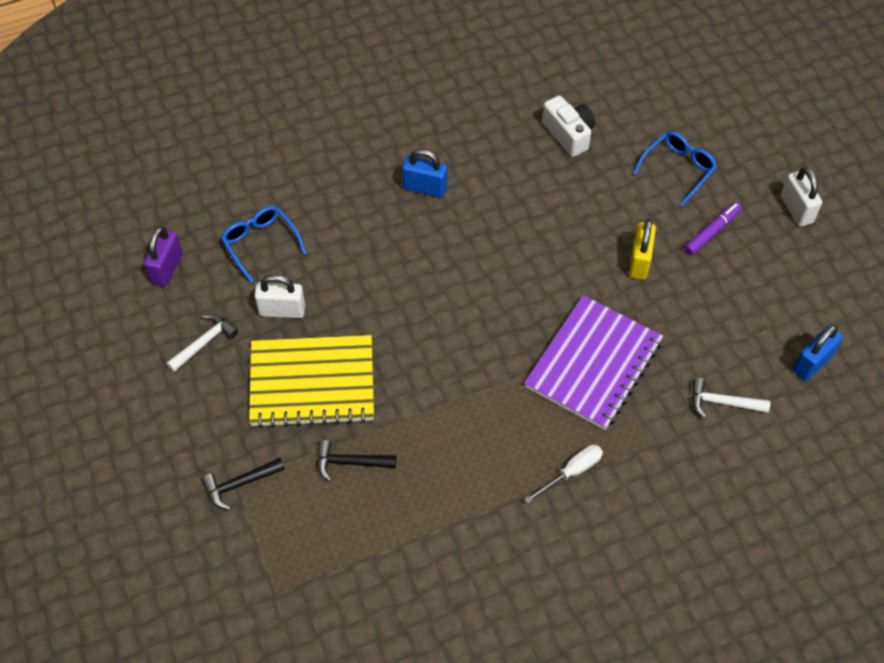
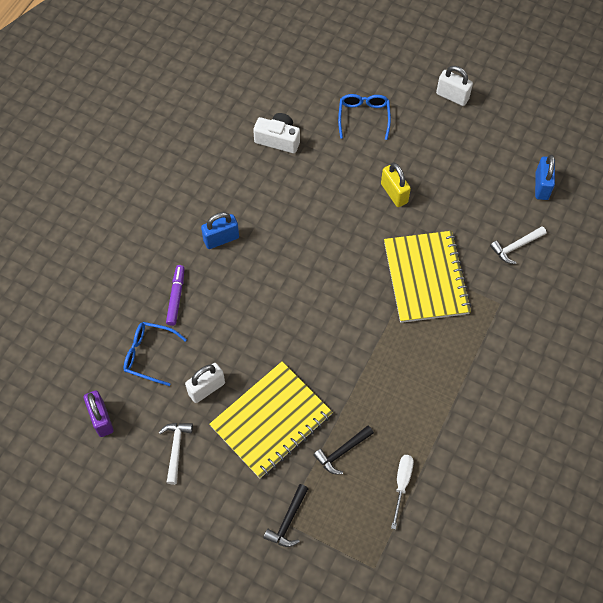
camera: 40 degrees left, 5 degrees up
purple notebook [524,295,663,430] -> yellow notebook [384,231,472,323]
white screwdriver [524,445,603,504] -> white screwdriver moved to [391,455,414,529]
purple marker [684,202,742,255] -> purple marker moved to [166,265,185,326]

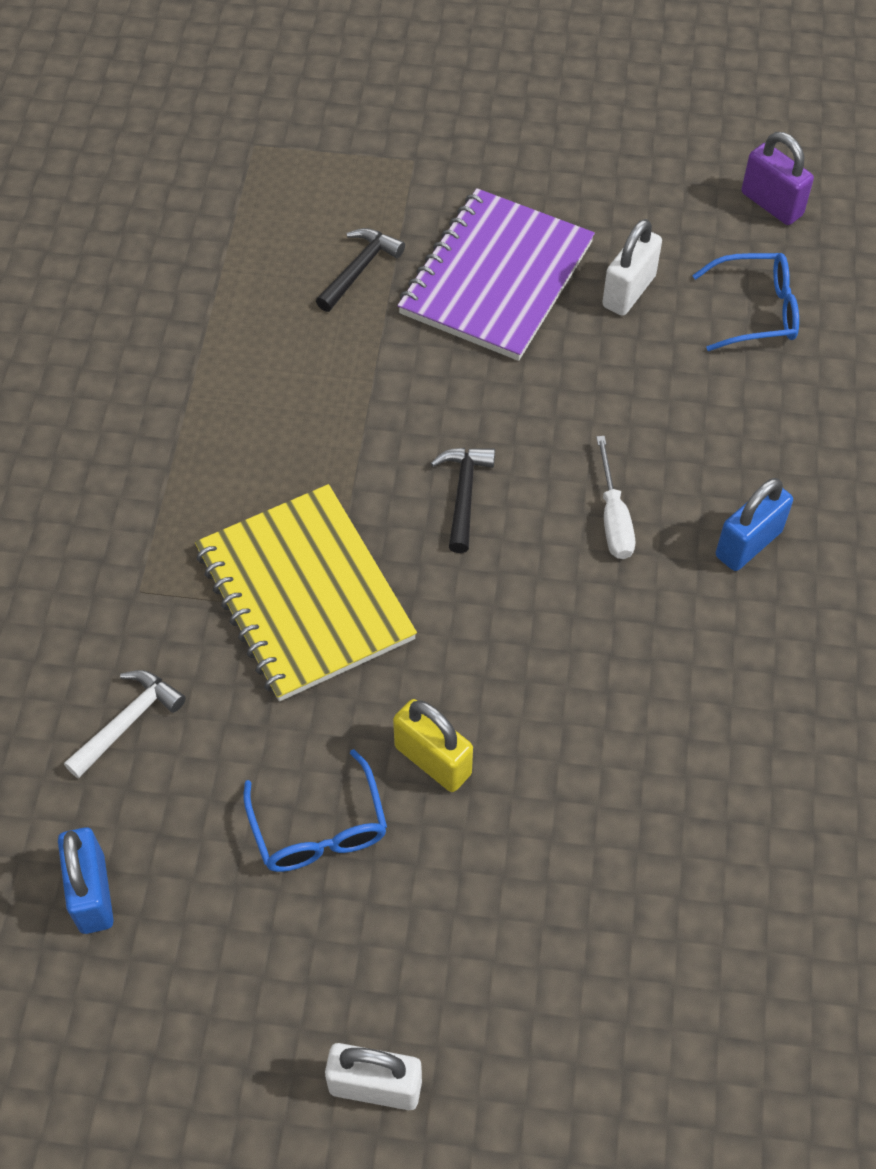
camera: 160 degrees right, 5 degrees down
white hammer [159,423,193,484] -> none
purple marker [166,265,185,326] -> none
yellow notebook [209,362,333,478] -> purple notebook [398,188,595,361]
white camera [253,113,300,153] -> none
black hammer [263,484,309,547] -> black hammer moved to [430,448,495,553]
blue glasses [338,94,391,140] -> blue glasses moved to [243,749,387,872]
white screwdriver [391,455,414,529] -> white screwdriver moved to [596,436,635,559]

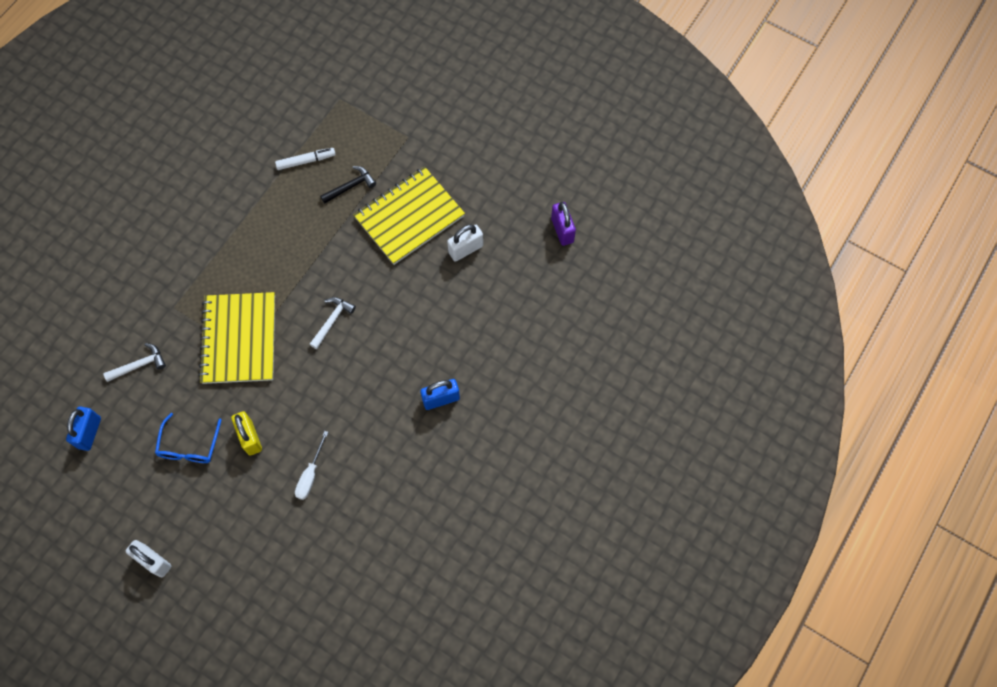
camera: 25 degrees right, 10 degrees up
purple notebook [398,188,595,361] -> yellow notebook [354,167,465,265]
black hammer [430,448,495,553] -> white hammer [310,297,356,349]
white screwdriver [596,436,635,559] -> white screwdriver moved to [295,431,328,500]
blue glasses [692,253,799,351] -> none
none -> white marker [275,148,336,170]

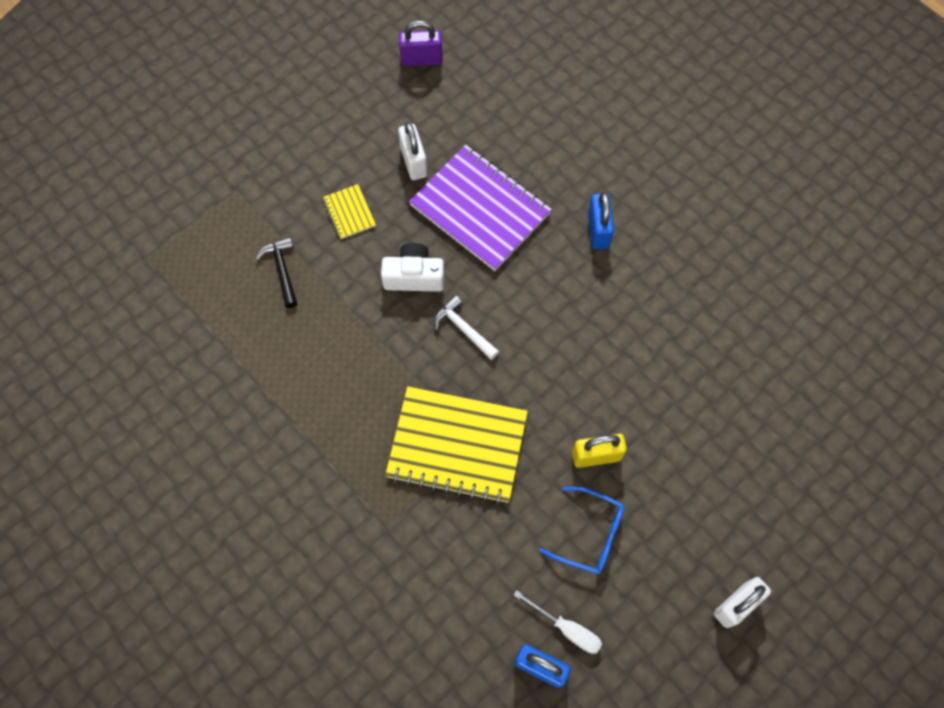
camera: 75 degrees left, 0 degrees up
white hammer [103,343,166,382] -> none
white marker [275,148,336,170] -> none
white screwdriver [295,431,328,500] -> white screwdriver moved to [514,590,602,654]
yellow notebook [354,167,465,265] -> yellow notebook [323,184,376,239], size x0.44
none -> white camera [381,243,444,292]
none -> purple notebook [409,145,552,271]

